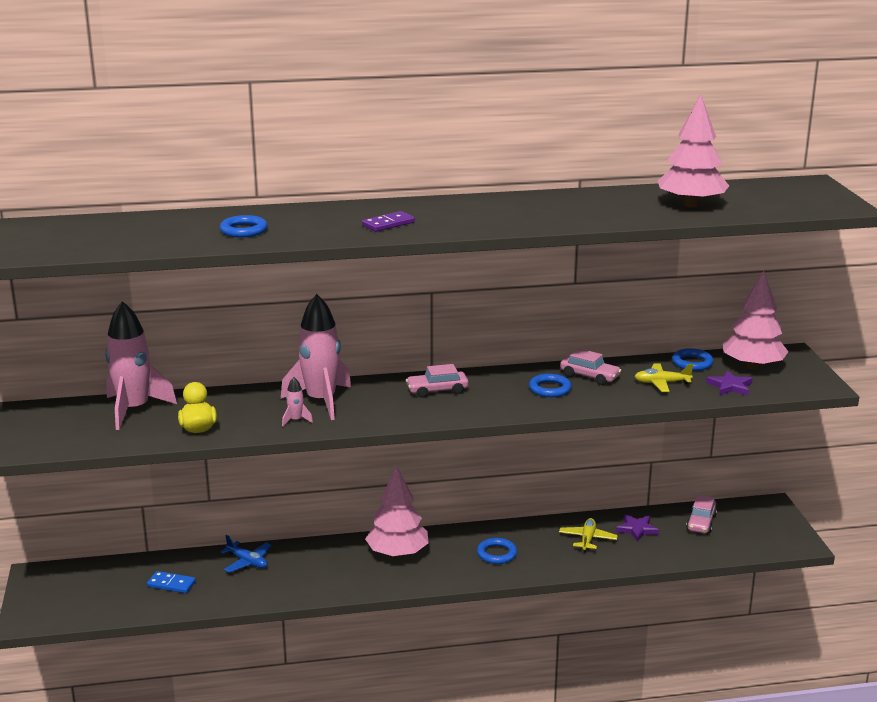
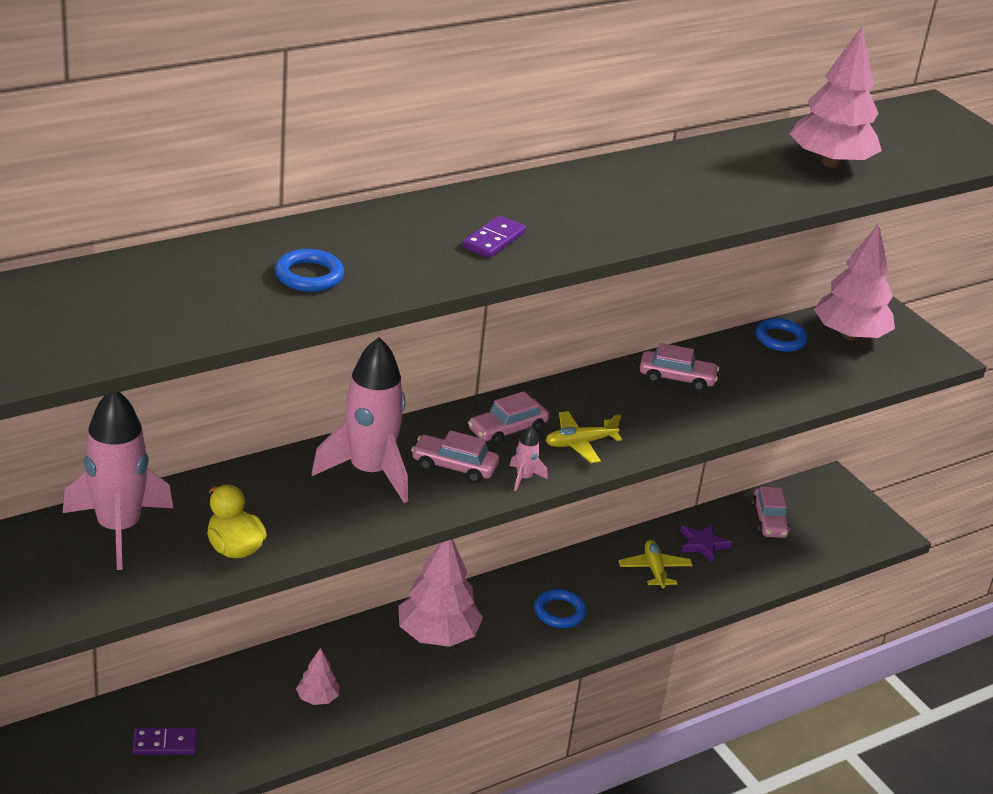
camera: 25 degrees left, 10 degrees up
blue domino [147,571,196,593] -> purple domino [133,728,197,755]
blue plane [220,535,272,573] -> none
pink rocket [282,377,313,427] -> pink rocket moved to [510,426,548,491]
blue ring [529,374,572,397] -> none
yellow plane [634,364,693,392] -> yellow plane moved to [545,411,622,463]
purple star [706,370,753,396] -> none
none -> pink tree [296,648,339,705]
none -> pink car [411,430,499,483]

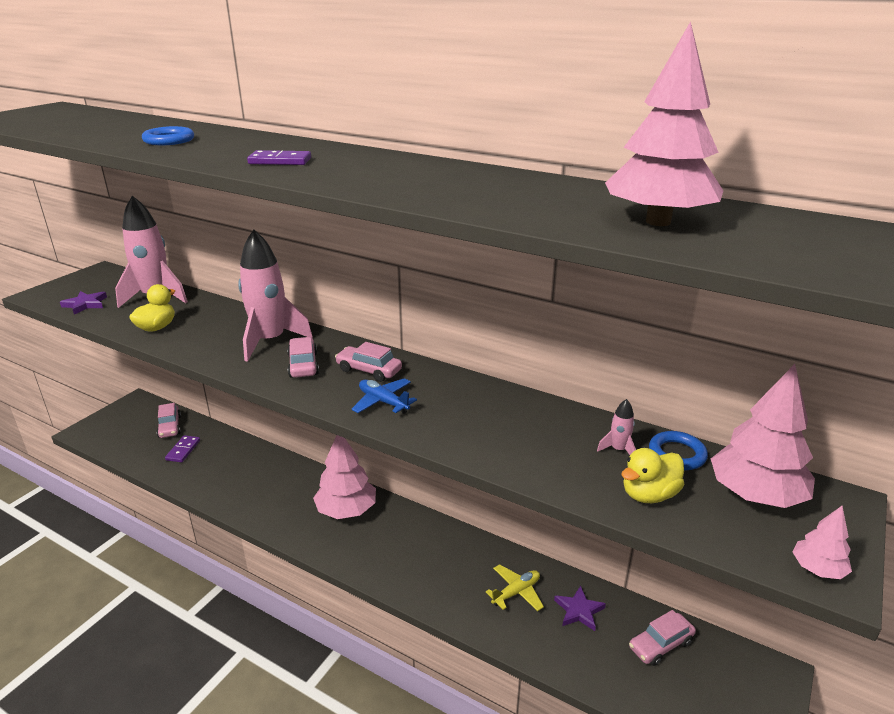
camera: 65 degrees right, 5 degrees down
purple domino [133,728,197,755] -> purple domino turned 45 degrees clockwise [165,435,200,462]
pink tree [296,648,339,705] -> pink tree moved to [792,506,852,579]
pink rocket [510,426,548,491] -> pink rocket moved to [597,399,636,455]
blue ring [534,589,587,628] -> none
yellow plane [545,411,622,463] -> blue plane [352,378,417,414]
pink car [640,343,719,391] -> pink car moved to [157,403,181,438]
none -> purple star [60,291,107,315]
none -> yellow duck [621,448,684,503]

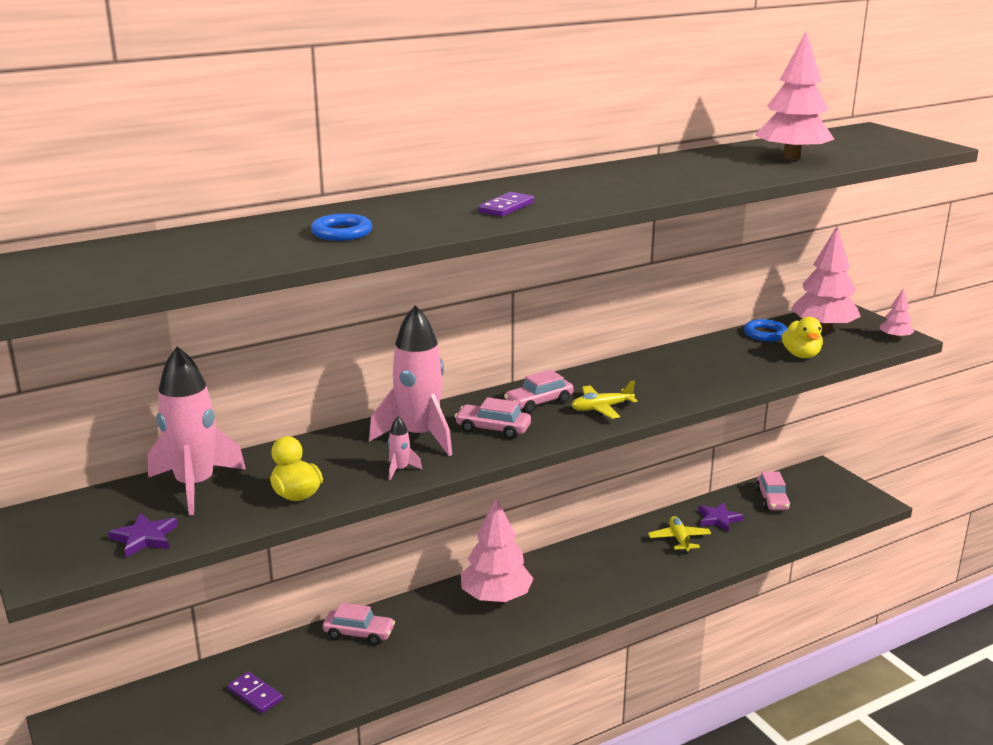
camera: 60 degrees left, 5 degrees down
pink car [157,403,181,438] -> pink car moved to [323,603,395,645]
blue plane [352,378,417,414] -> yellow plane [571,380,638,419]
pink rocket [597,399,636,455] -> pink rocket moved to [388,416,422,480]

